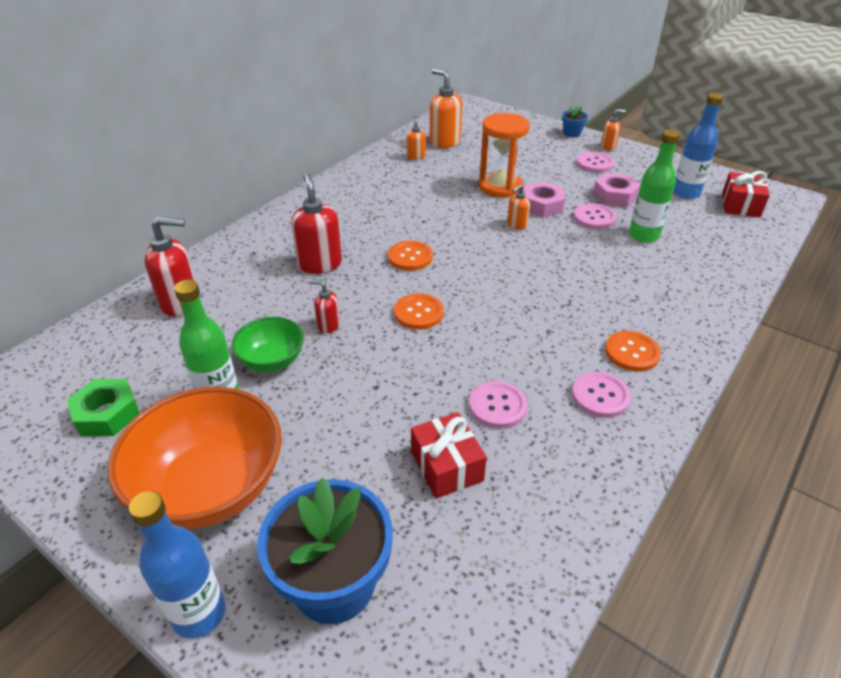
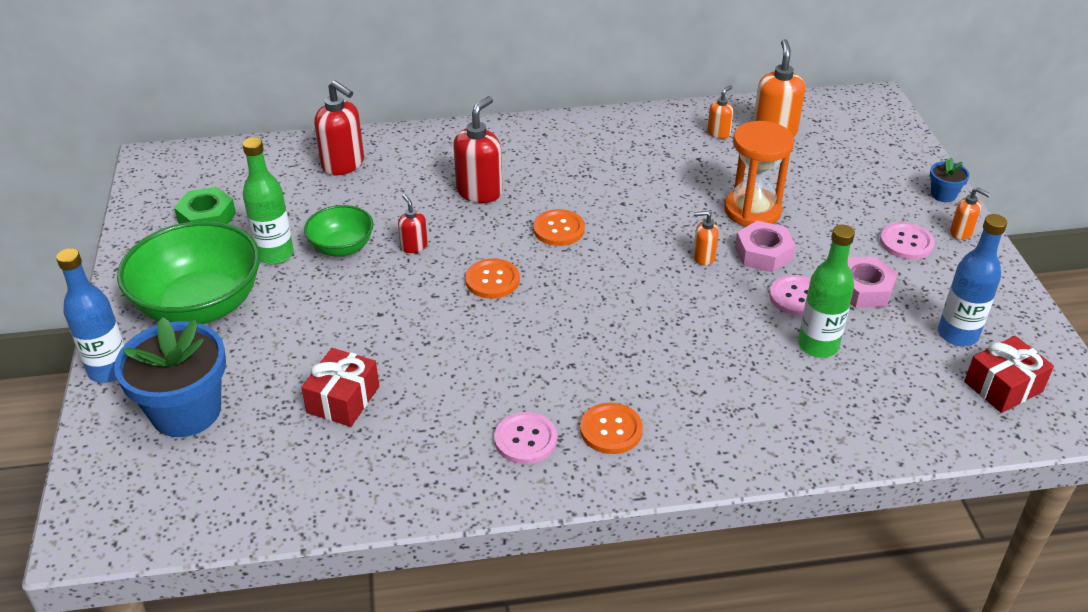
camera: 45 degrees right, 0 degrees up
orange bowl [107,387,282,529] -> green bowl [117,221,260,324]
pink button [469,381,527,428] -> none

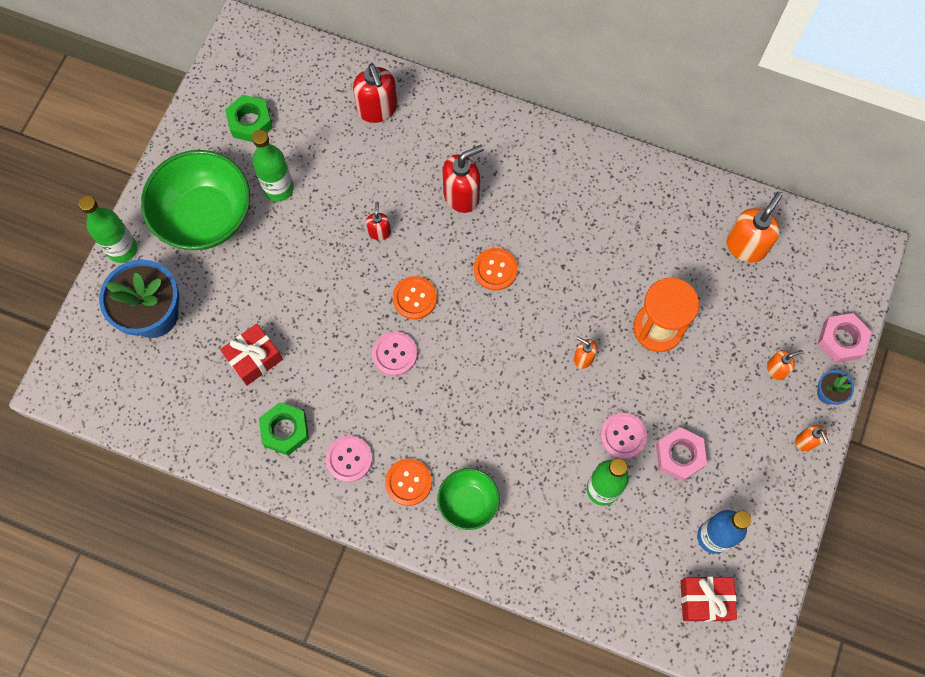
camera: 30 degrees right, 30 degrees up
blue bottle [56,248,125,383] -> green bottle [79,196,137,263]
green bowl [304,205,374,257] -> green bowl moved to [437,468,500,530]
orange soap dispenser [707,85,733,139] -> orange soap dispenser moved to [767,350,803,380]
pink nut [735,221,796,273] -> pink nut moved to [817,313,872,363]
pink button [880,222,935,260] -> pink button moved to [372,331,417,376]
none -> green nut [259,402,309,456]

